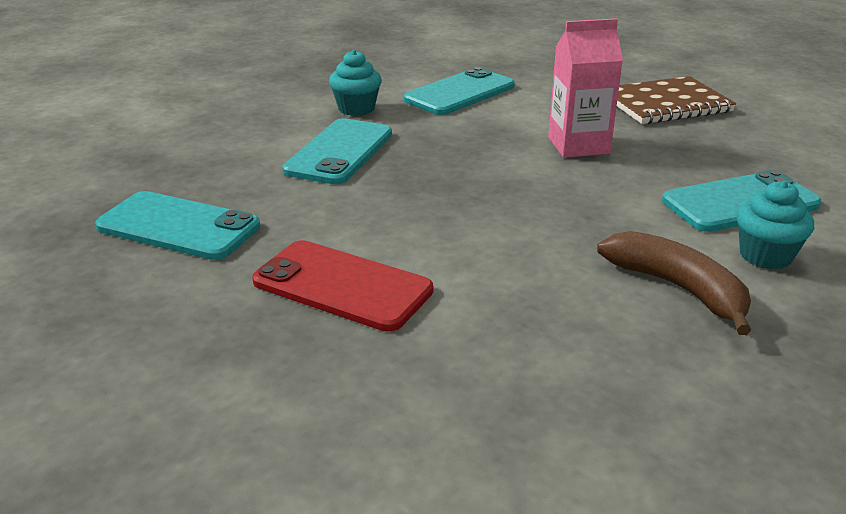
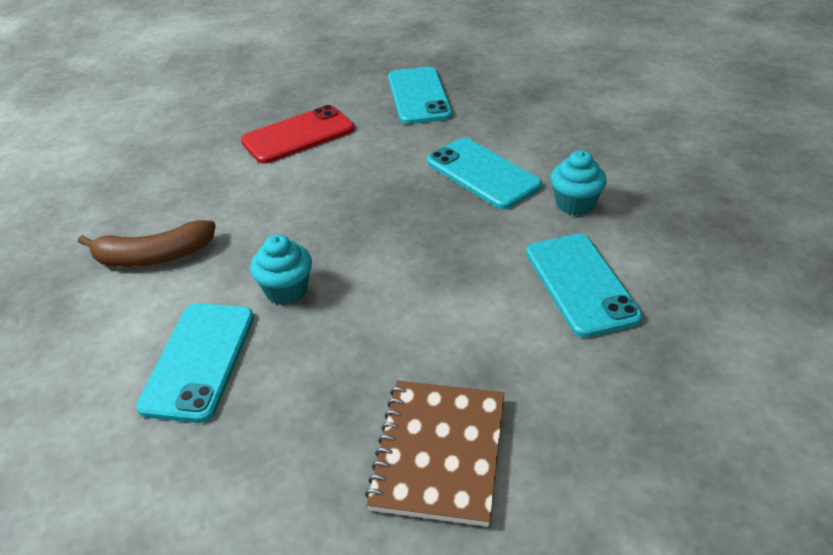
camera: 120 degrees right, 10 degrees up
turquoise phone [95,191,260,260] -> turquoise phone turned 60 degrees counterclockwise [388,67,452,124]
pink carton [548,18,623,158] -> none
turquoise cupcake [736,181,814,269] -> turquoise cupcake moved to [250,234,312,305]

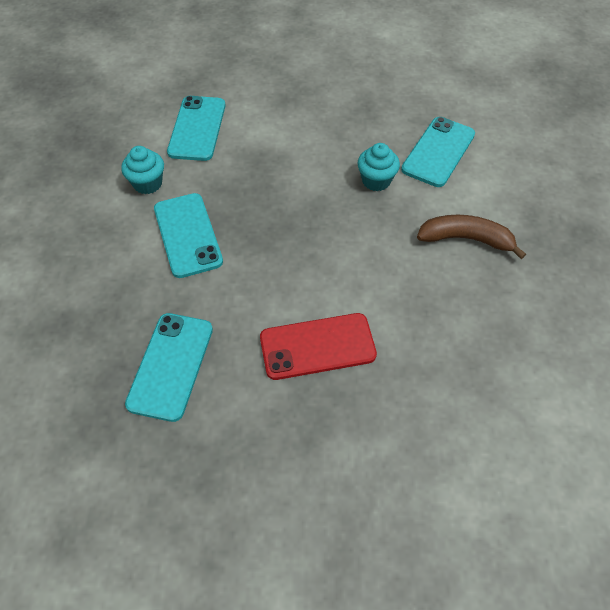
camera: 160 degrees left, 15 degrees up
brown notebook [365,381,505,527] -> none

